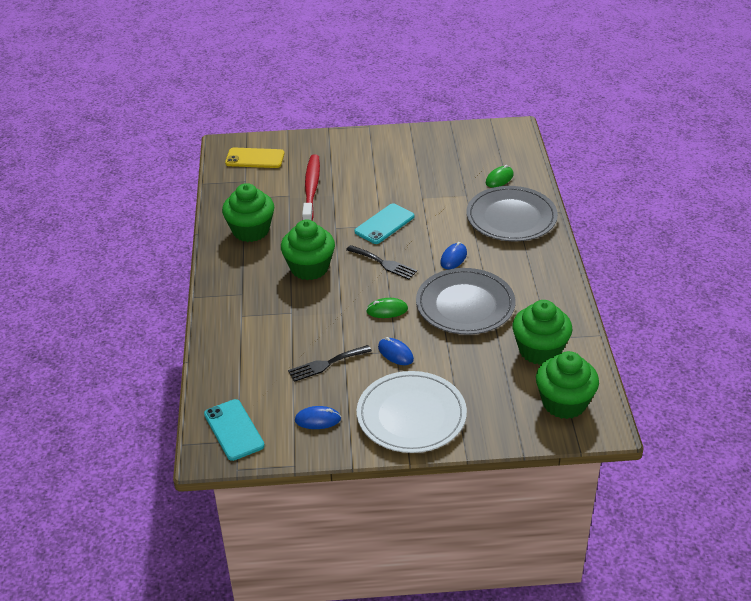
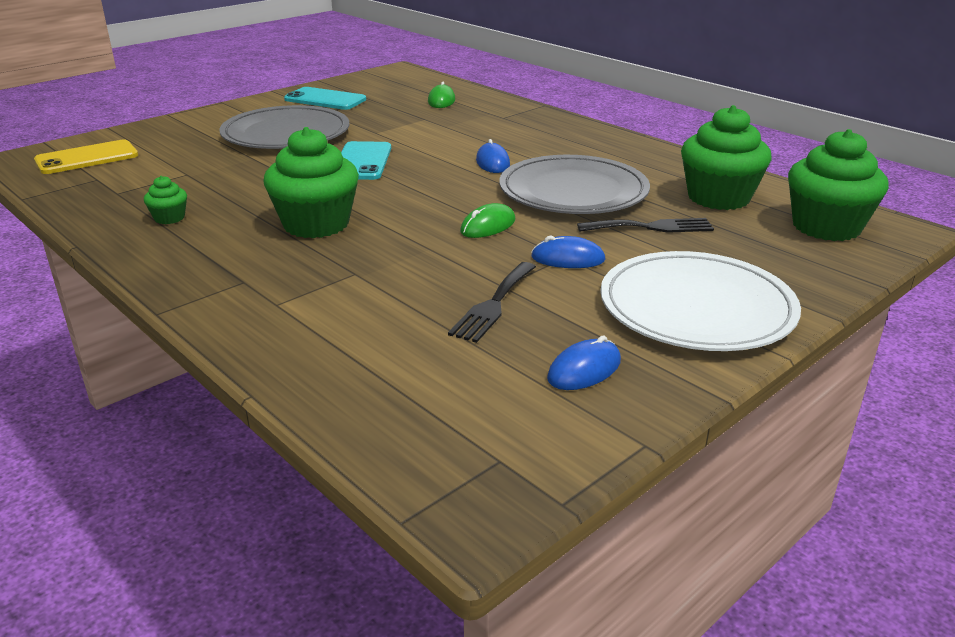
camera: 40 degrees left, 10 degrees down
turquoise phone [204,399,265,461] -> turquoise phone moved to [284,87,366,110]
green cupcake [222,183,274,242] -> green cupcake [144,176,187,224], size x0.46
red toothbrush [302,155,320,221] -> none
black fork [346,245,417,279] -> black fork moved to [577,218,714,233]
grey plate [466,186,558,241] -> grey plate moved to [219,105,349,149]

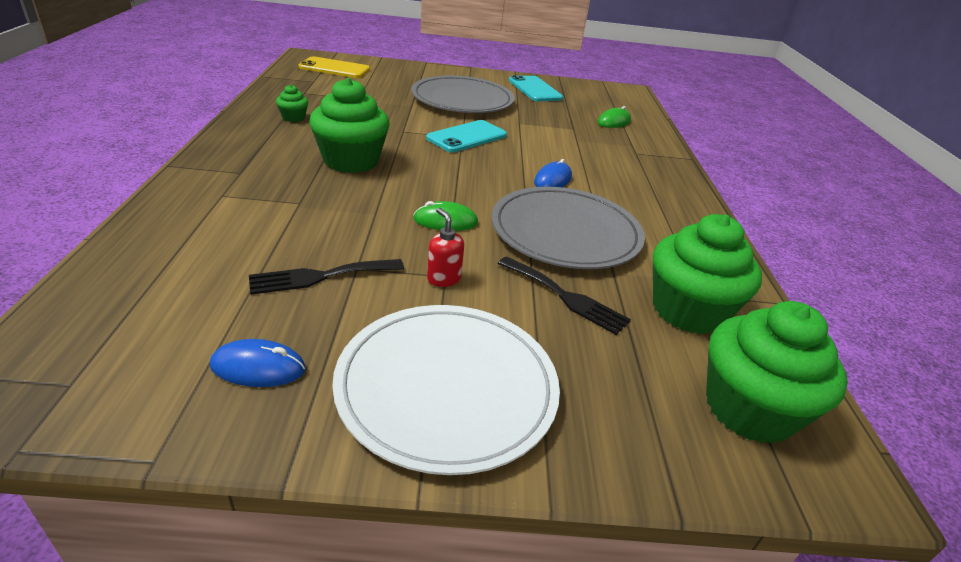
camera: 40 degrees right, 5 degrees up
blue mouse [531,236,605,268] -> red soap dispenser [427,208,464,287]

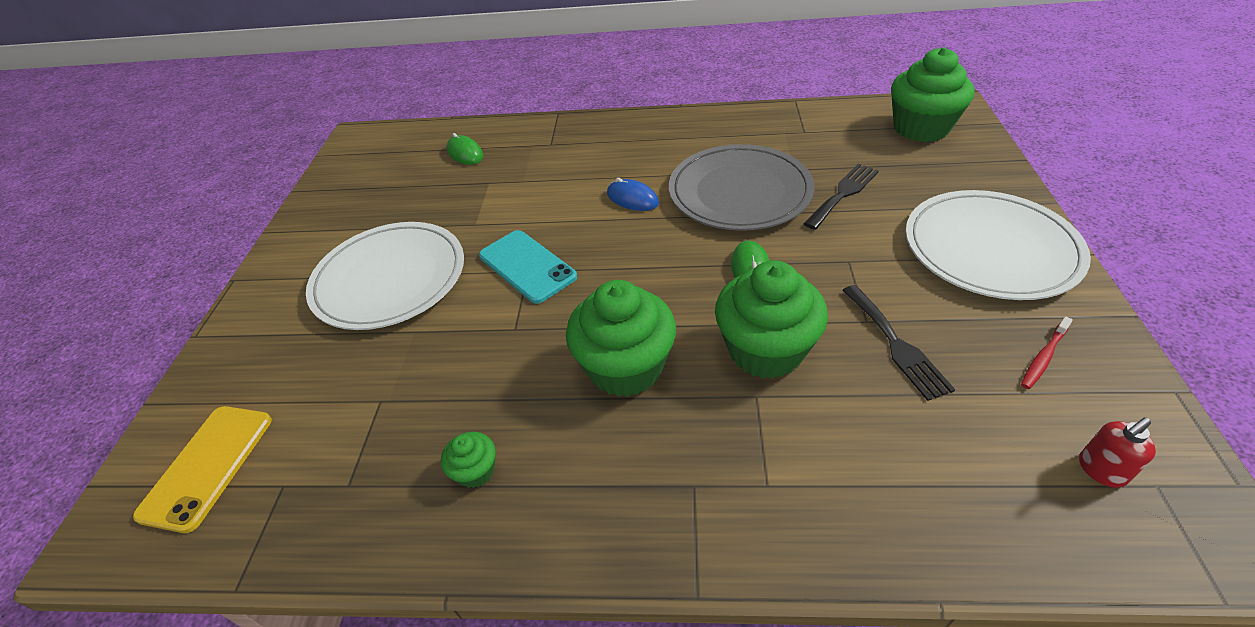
camera: 80 degrees left, 10 degrees up
blue mouse [210,339,306,387] -> red toothbrush [1021,316,1073,389]
grey plate [411,75,515,113] -> white plate [306,222,464,330]
red soap dispenser [427,208,464,287] -> red soap dispenser moved to [1079,417,1156,488]
turquoise phone [509,75,563,101] -> none
green cupcake [653,214,762,334] -> green cupcake moved to [715,260,828,379]

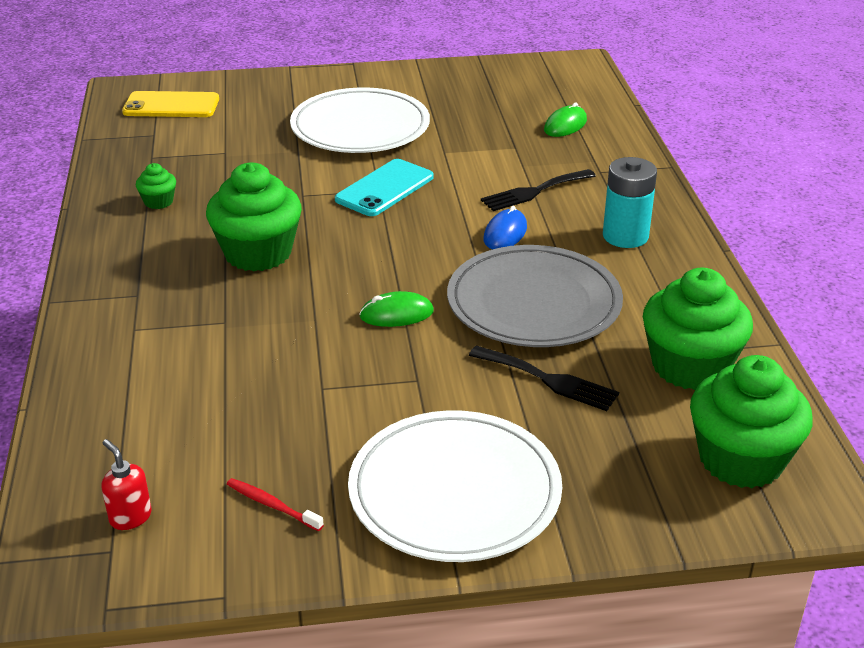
camera: 75 degrees right, 10 degrees down
green cupcake [715,260,828,379] -> green cupcake moved to [643,268,753,390]
black fork [842,285,956,401] -> black fork moved to [481,169,596,211]
none -> turquoise battery [603,157,657,248]

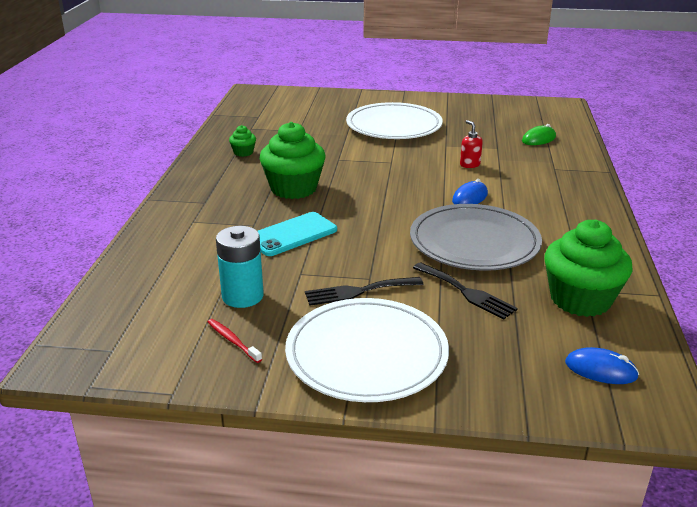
camera: 15 degrees right, 5 degrees down
red soap dispenser [101,439,152,530] -> red soap dispenser moved to [460,120,483,168]
yellow phone [122,91,219,117] -> none
turquoise phone [335,159,434,216] -> turquoise phone moved to [258,212,337,256]
green mouse [359,291,434,327] -> none
black fork [481,169,596,211] -> black fork moved to [305,277,424,306]
turquoise battery [603,157,657,248] -> turquoise battery moved to [216,226,264,308]
green cupcake [690,355,813,488] -> blue mouse [565,347,639,384]

